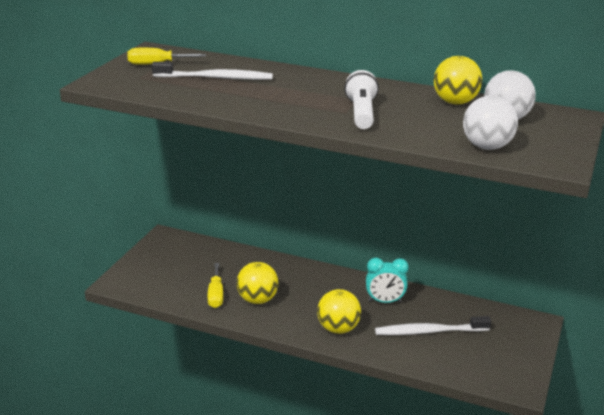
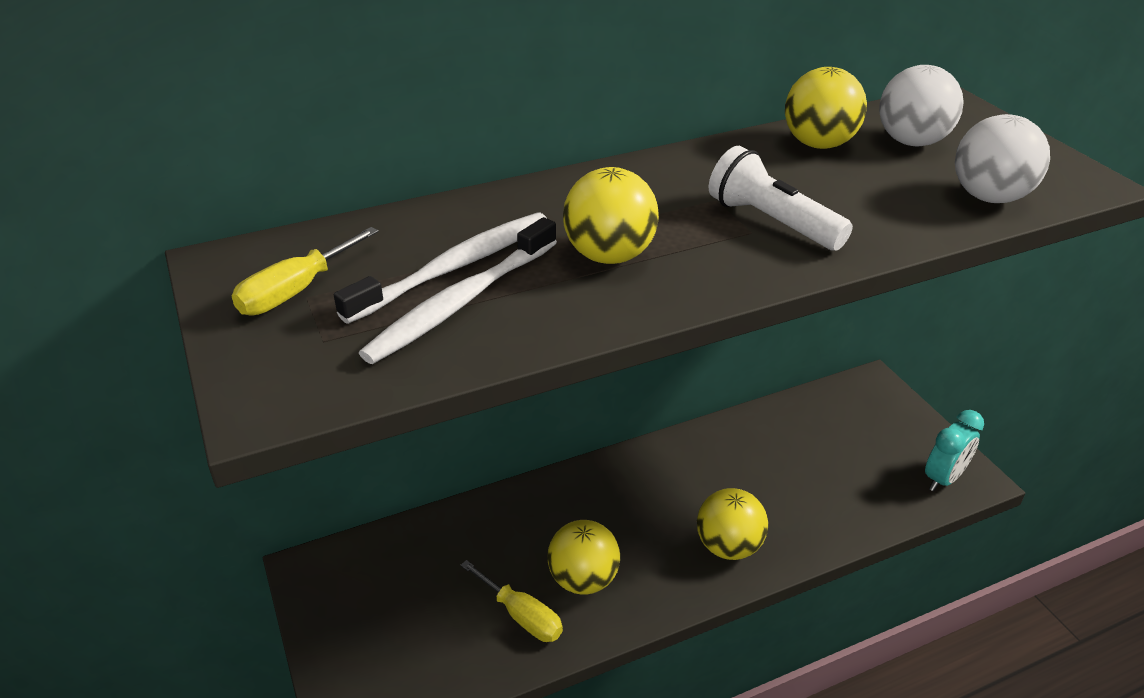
camera: 45 degrees left, 10 degrees up
turquoise clock [366,257,409,303] -> turquoise clock moved to [925,410,984,491]
white toothbrush [375,316,491,335] -> white toothbrush moved to [359,217,557,364]
none -> yellow ball [563,167,659,264]

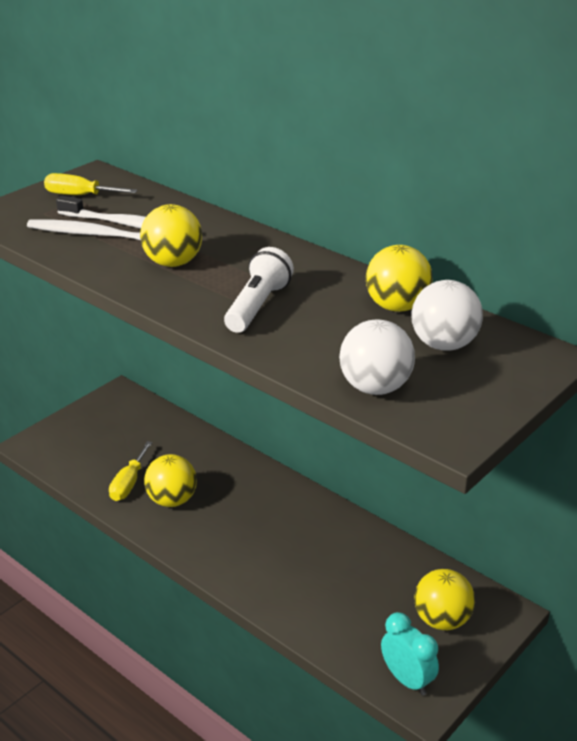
camera: 65 degrees right, 5 degrees down
yellow ball [697,488,768,560] -> yellow ball moved to [414,569,475,630]
turquoise clock [925,410,984,491] -> turquoise clock turned 150 degrees counterclockwise [381,612,439,696]

